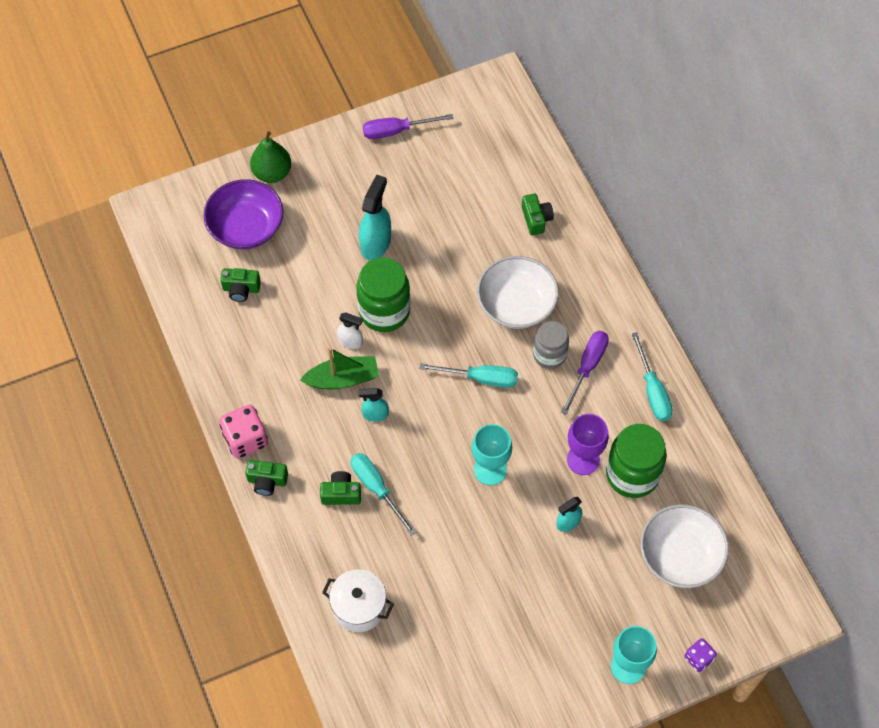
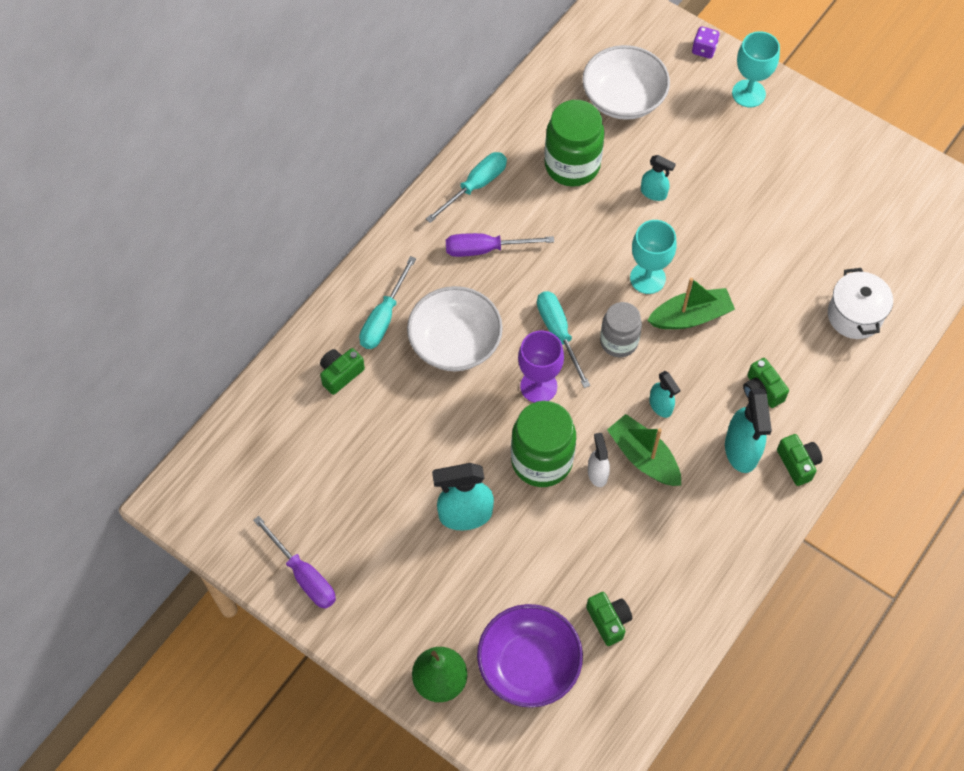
camera: 120 degrees left, 0 degrees up
pink dice [219,405,268,458] -> none
turquoise screwdriver [351,453,416,536] -> turquoise screwdriver moved to [359,256,416,349]
grey jar [533,321,569,369] -> grey jar moved to [600,302,642,357]
purple goblet [567,414,609,475] -> purple goblet moved to [518,330,564,403]
none -> green boat [647,278,735,329]
none -> turquoise spray bottle [725,389,772,473]

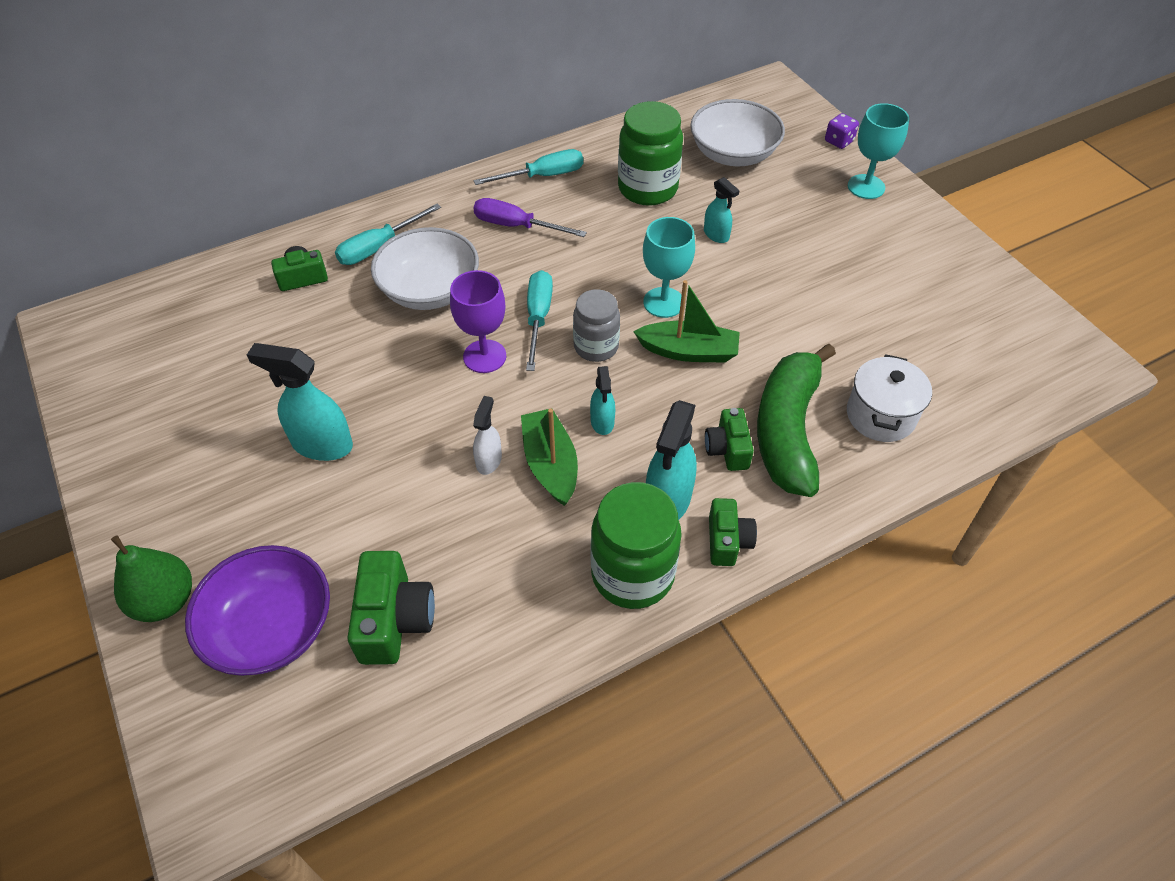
camera: 25 degrees right, 10 degrees down
purple screwdriver [253,516,336,609] -> none
green jar [511,401,576,487] -> green jar moved to [591,482,682,609]
green camera [586,592,632,646] -> green camera [347,551,435,665], size x1.56
none -> green banana [757,344,836,497]

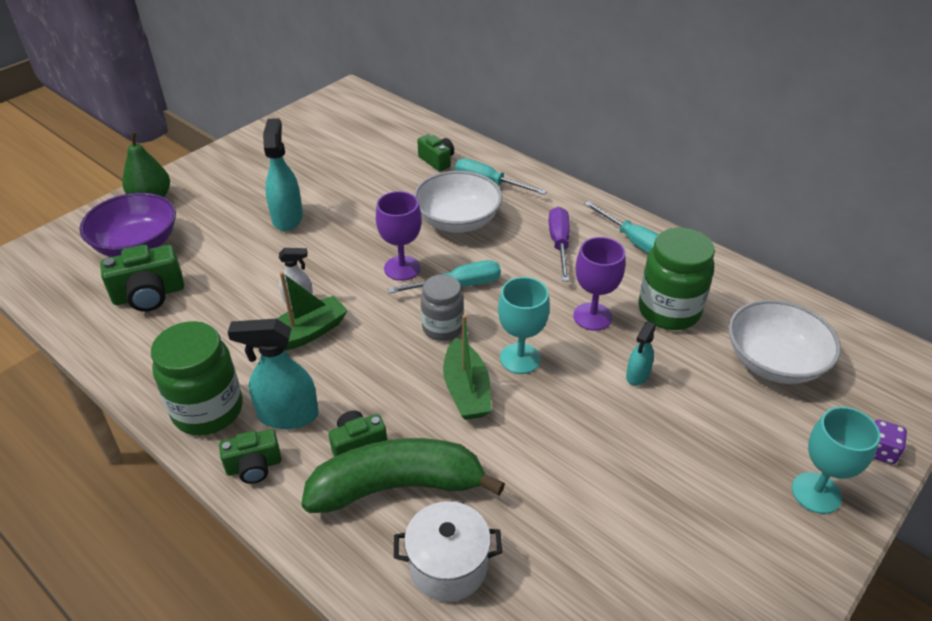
camera: 70 degrees right, 10 degrees down
turquoise spray bottle [590,366,615,435] -> none
none -> purple goblet [573,237,626,331]

